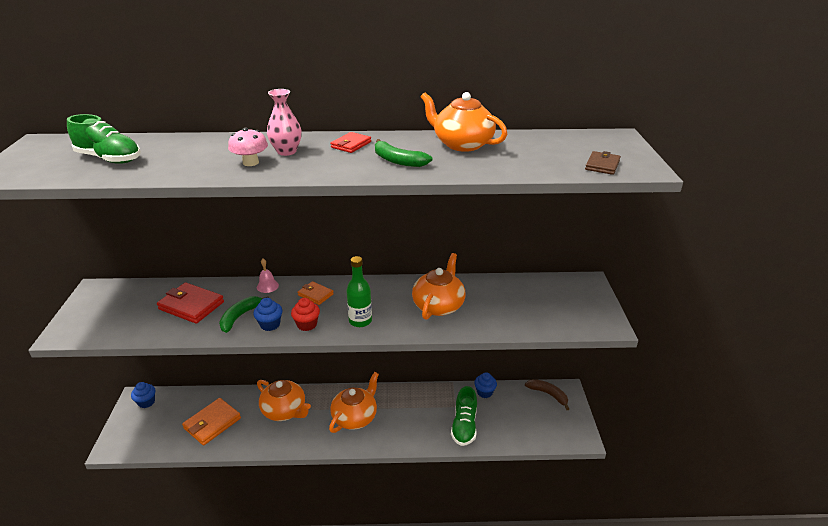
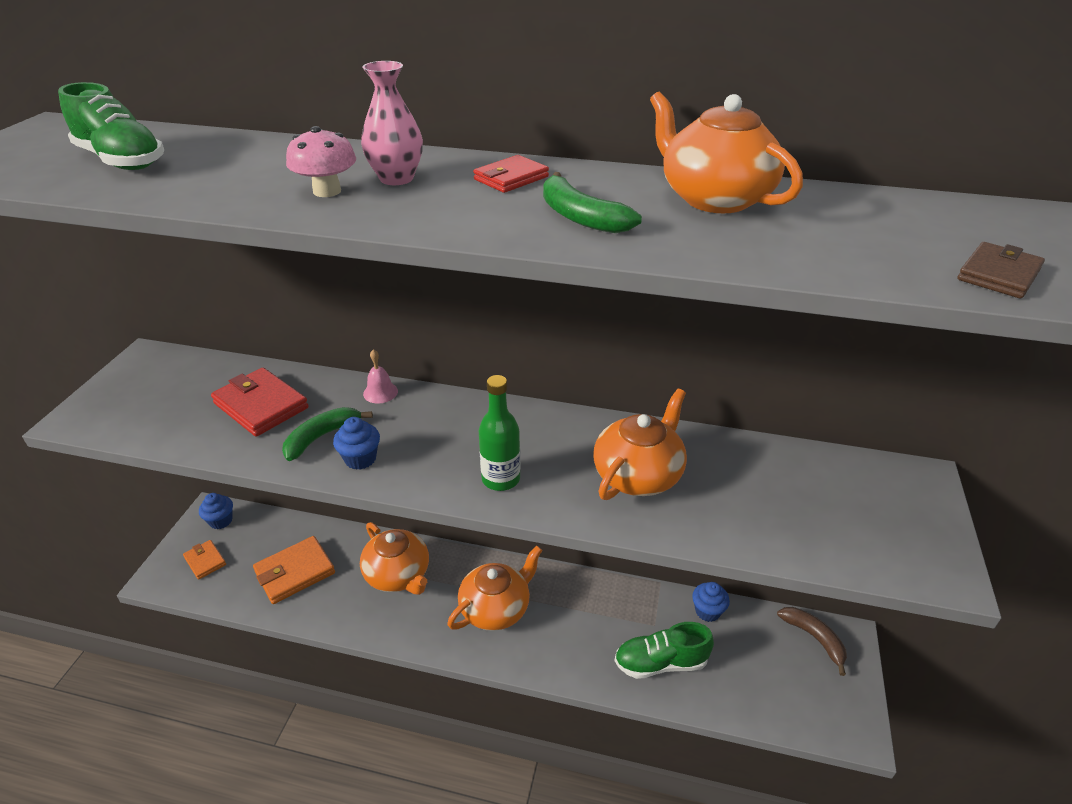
camera: 15 degrees right, 5 degrees up
red cupcake [291,298,320,331] -> none
orange wallet [297,281,334,305] -> orange wallet moved to [183,540,226,580]
green shoe [451,386,477,446] -> green shoe turned 60 degrees clockwise [614,622,714,679]

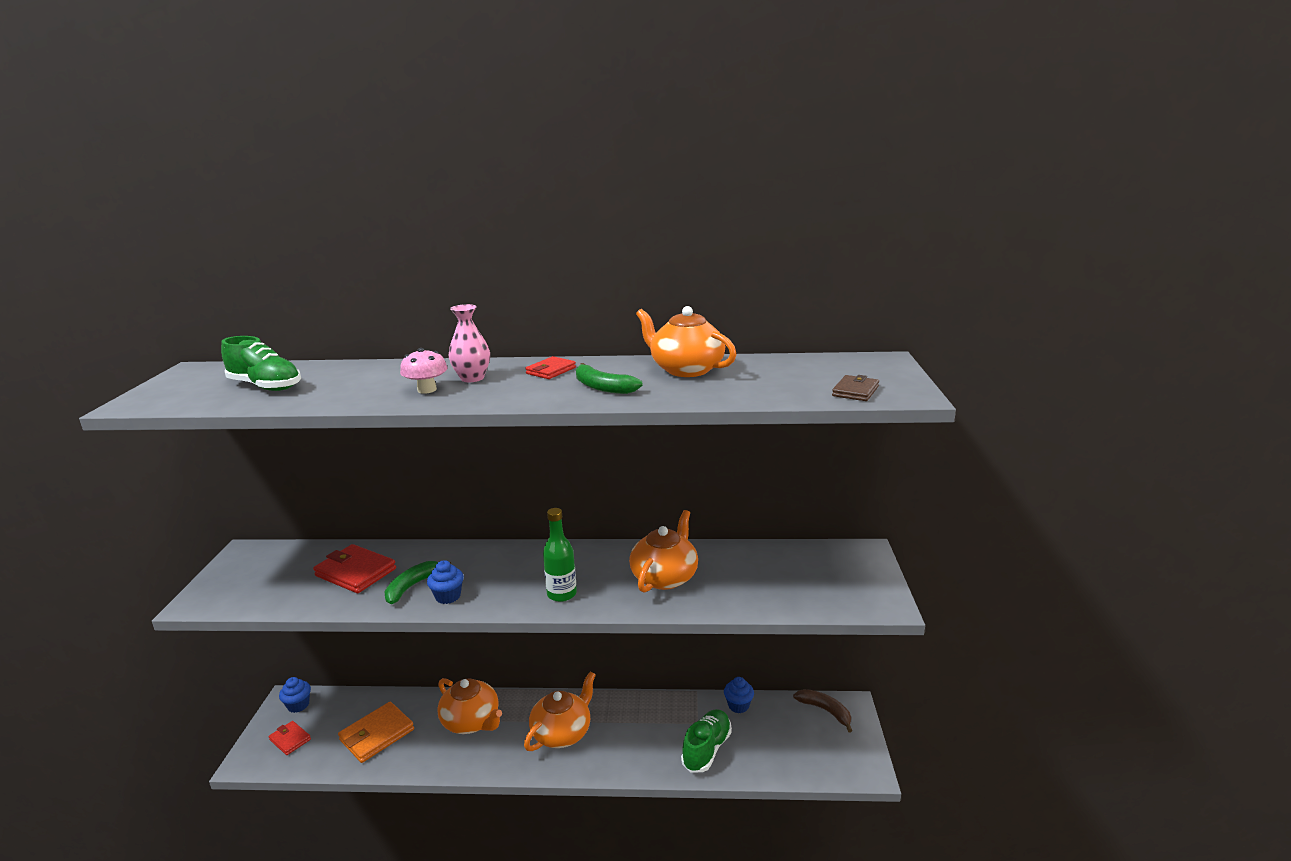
camera: 10 degrees left, 15 degrees down
orange wallet [183,540,226,580] -> red wallet [269,721,311,755]
pink bell [363,349,398,404] -> none
green shoe [614,622,714,679] -> green shoe turned 135 degrees clockwise [681,709,732,772]

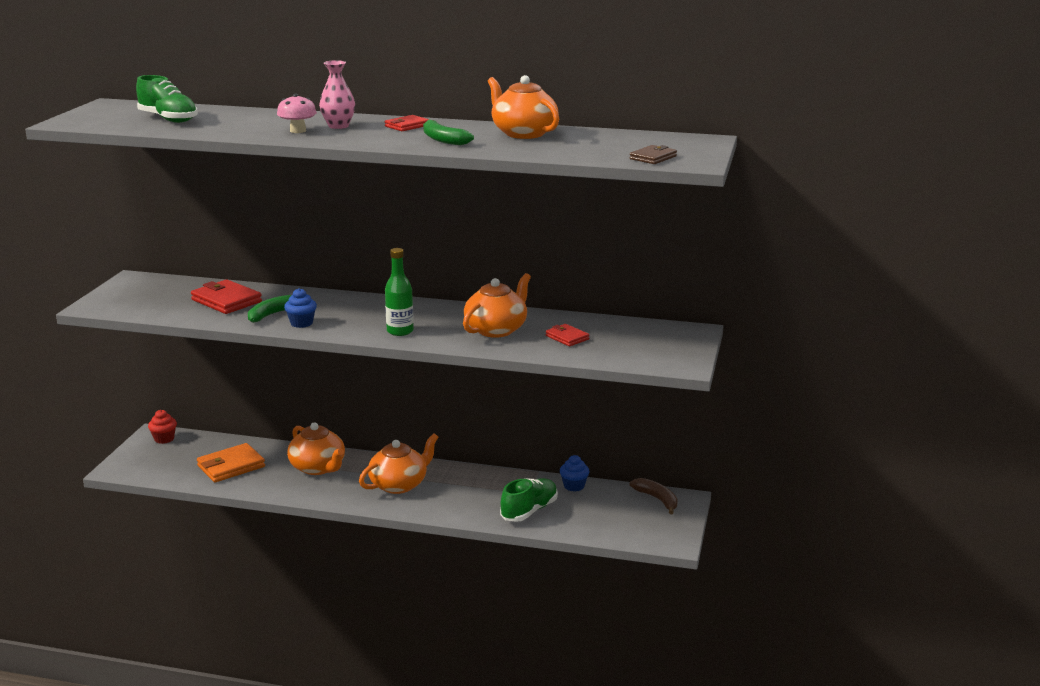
camera: 10 degrees right, 0 degrees up
red wallet [269,721,311,755] -> red wallet moved to [546,324,589,346]
blue cupcake [279,677,311,713] -> red cupcake [148,410,177,444]

